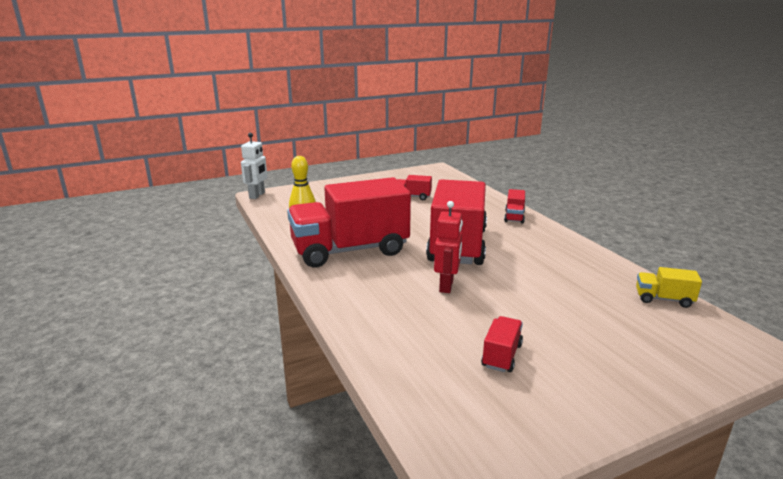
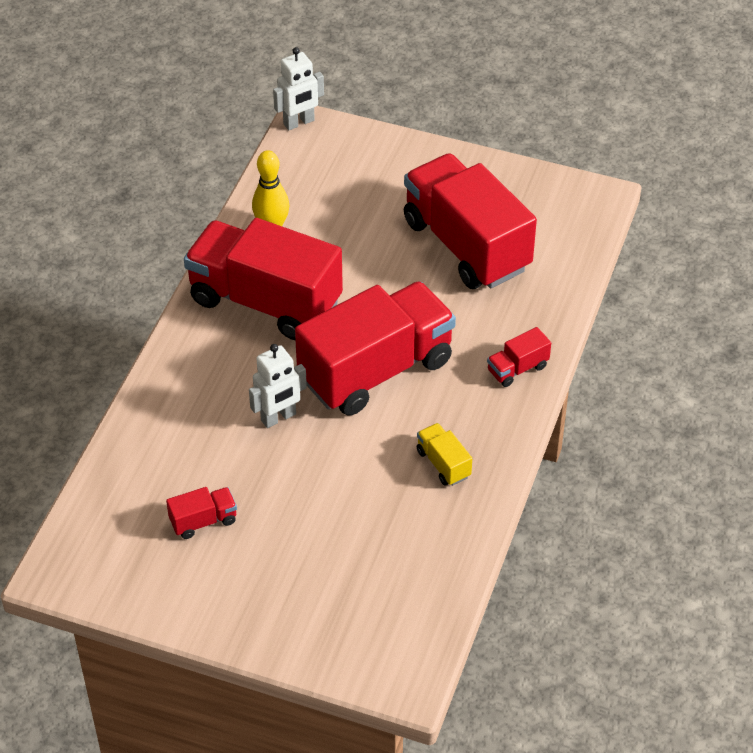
camera: 45 degrees right, 25 degrees up
red truck [397,175,432,200] -> red truck [404,153,537,289], size x2.49
red robot [434,201,463,293] -> white robot [249,344,307,428]
yellow truck [636,267,702,308] -> yellow truck moved to [417,423,472,486]

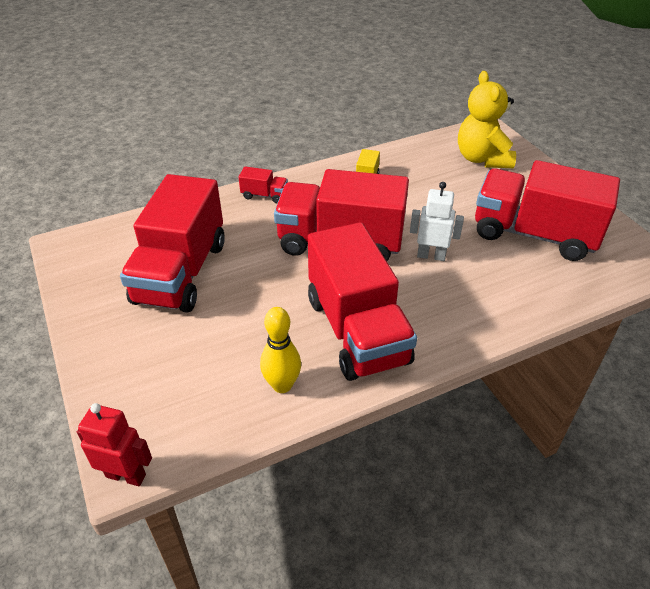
camera: 135 degrees left, 5 degrees down
red truck [166,487,237,539] -> red truck [475,160,620,261], size x2.49
white robot [273,47,324,130] -> red robot [77,403,152,486]
none -> yellow teddy bear [458,71,516,168]

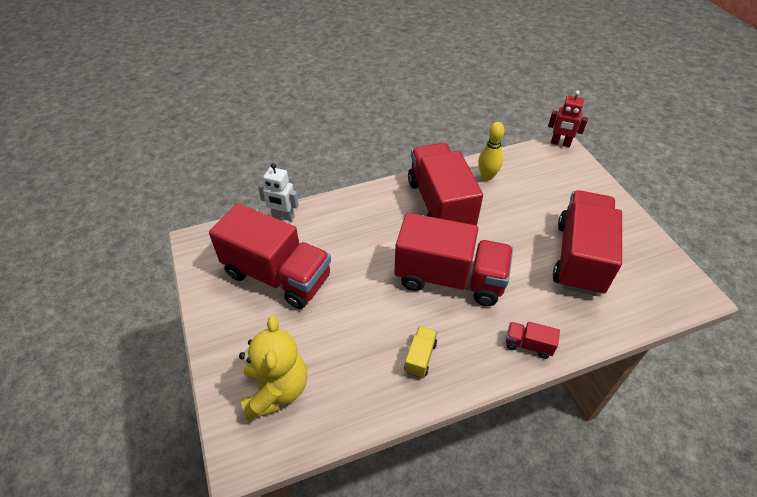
camera: 175 degrees left, 5 degrees up
white robot [410,182,464,261] -> white robot moved to [258,163,299,221]

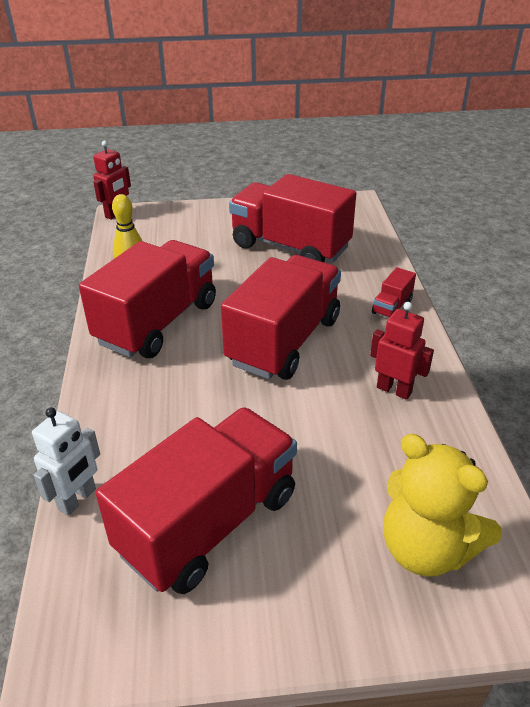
camera: 75 degrees left, 10 degrees down
yellow teddy bear [239,315,307,420] -> yellow teddy bear turned 150 degrees counterclockwise [383,434,502,577]
yellow truck [404,326,437,378] -> red robot [370,302,434,400]
red truck [408,143,483,225] -> red truck turned 120 degrees clockwise [79,240,216,358]

